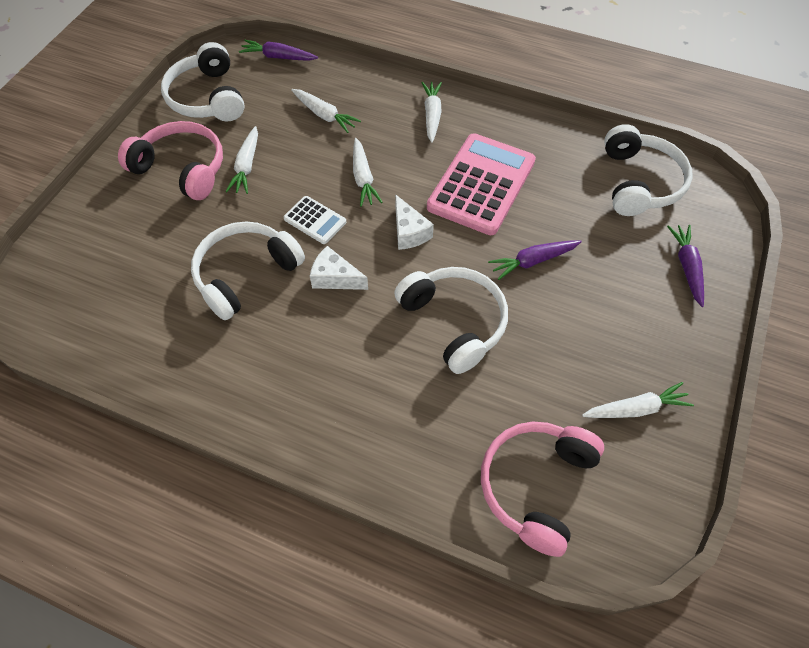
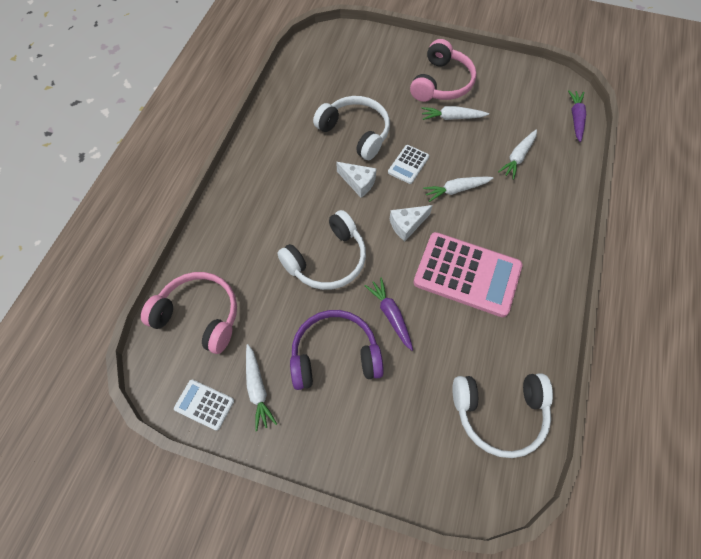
camera: 85 degrees right, 5 degrees up
white headphones [161,42,245,122] -> none
white cheese [310,246,368,290] -> white cheese turned 105 degrees clockwise [336,162,377,198]
white carrot [422,82,442,143] -> none
purple carrot [667,225,704,307] -> none
none -> white calculator [174,380,234,431]
none -> purple headphones [290,310,384,390]

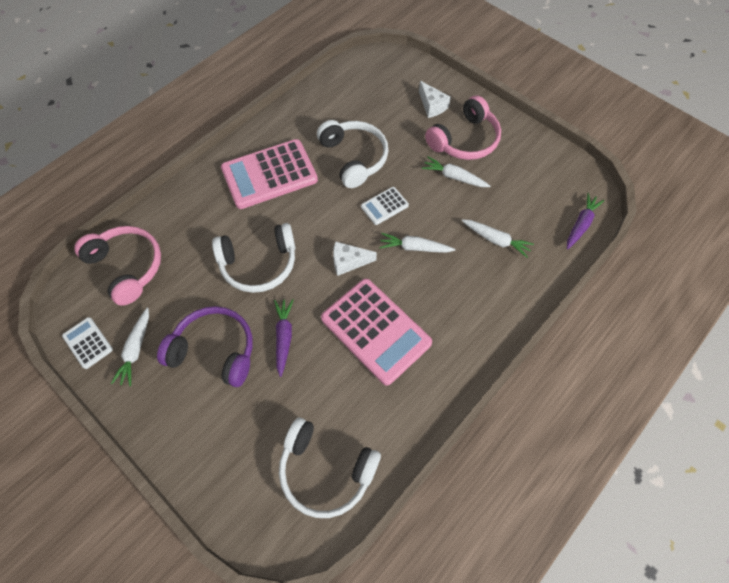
camera: 25 degrees right, 0 degrees up
white cheese [336,162,377,198] -> white cheese moved to [419,81,451,118]
white carrot [498,129,537,180] -> white carrot turned 120 degrees counterclockwise [462,219,534,258]
none -> pink calculator [221,139,318,209]

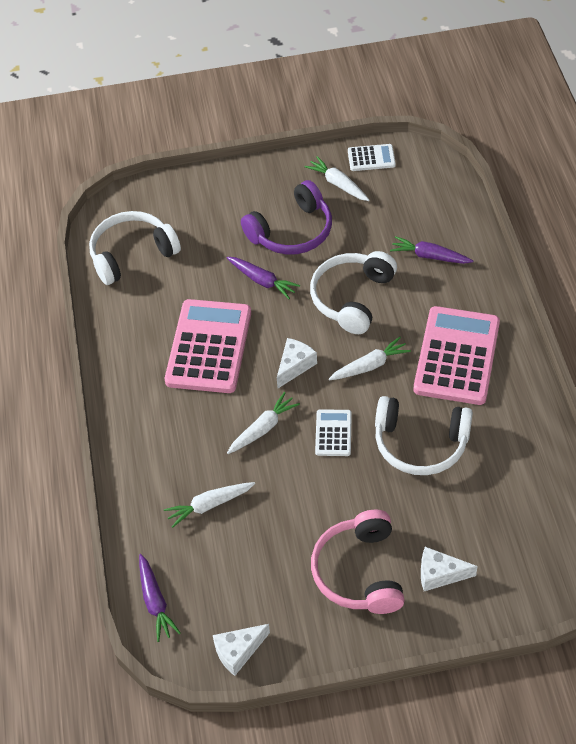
camera: 130 degrees right, 10 degrees down
pink headphones [74,226,161,306] -> none
pink calculator [321,279,432,386] -> pink calculator turned 105 degrees clockwise [165,299,251,393]
white carrot [422,156,490,187] -> white carrot moved to [329,337,411,380]
none -> white cheese [213,624,270,676]
none -> purple carrot [390,236,473,264]

